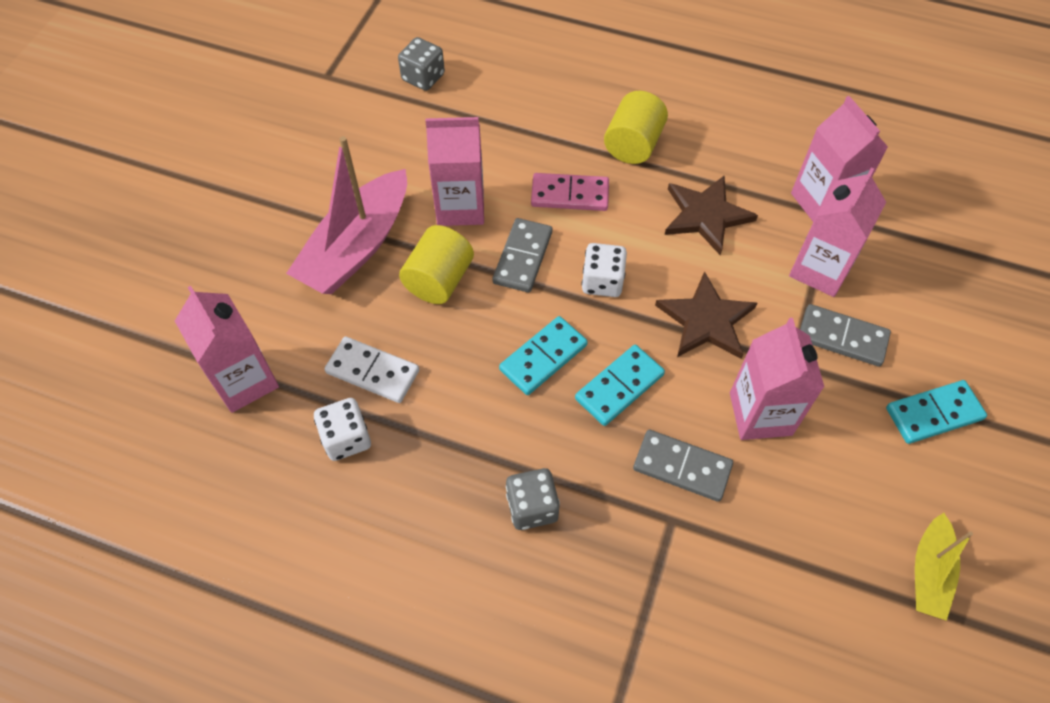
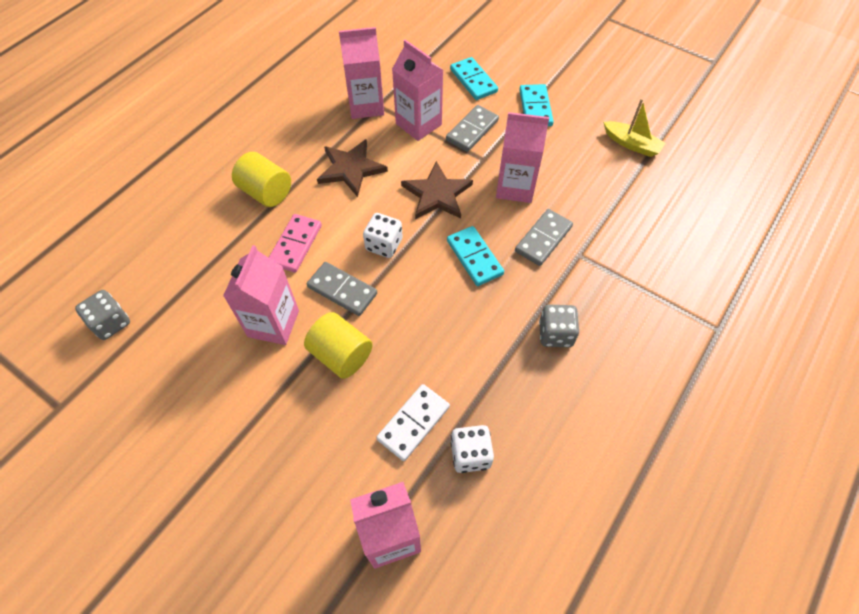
camera: 75 degrees left, 0 degrees up
pink boat [286,136,407,294] -> none
turquoise domino [499,316,588,395] -> turquoise domino moved to [450,57,498,100]

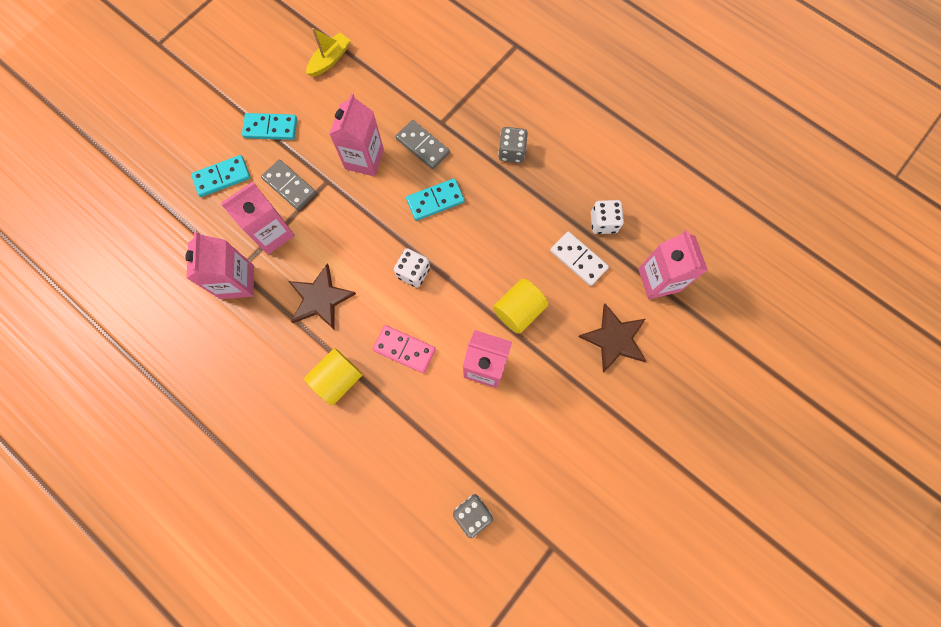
camera: 85 degrees left, 15 degrees up
grey domino [307,262,377,316] -> none
brown star [401,161,473,219] -> brown star moved to [578,304,646,372]

